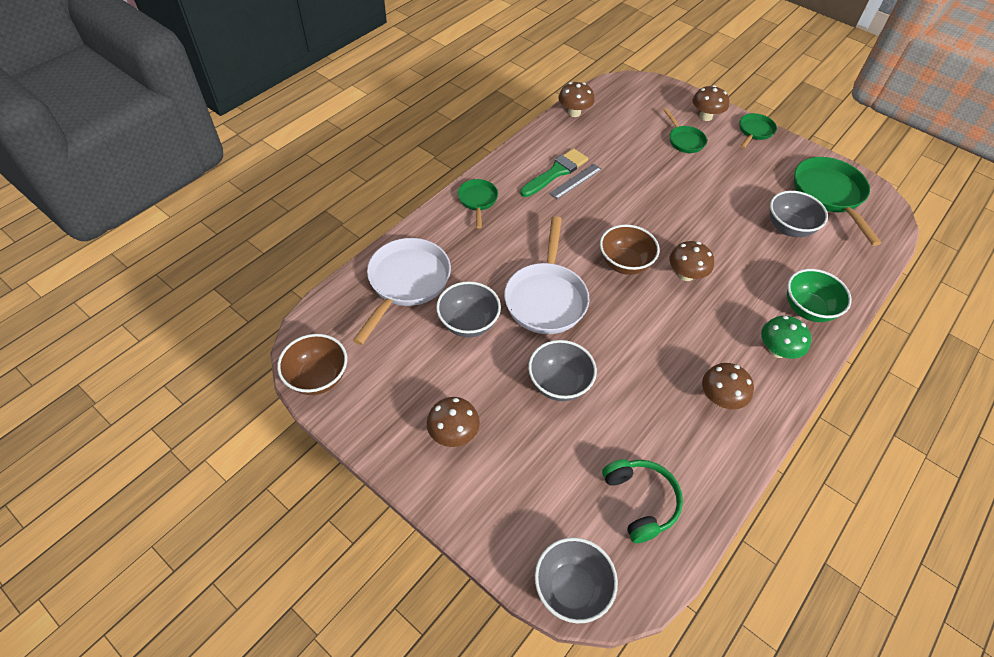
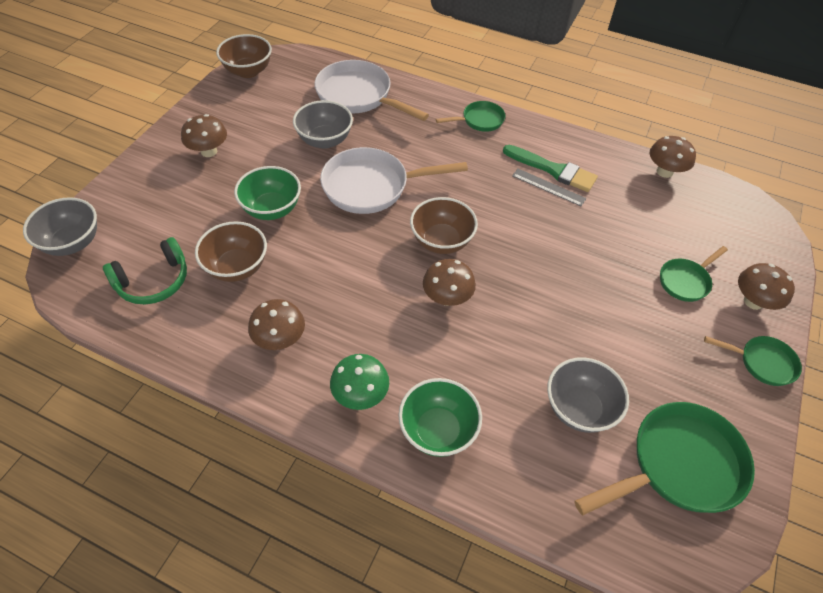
camera: 75 degrees right, 0 degrees up
white pan [353,238,451,345] -> white pan turned 150 degrees counterclockwise [314,60,429,121]
grey bowl [528,340,597,401] -> green bowl [234,166,301,220]
none -> brown bowl [195,221,267,282]

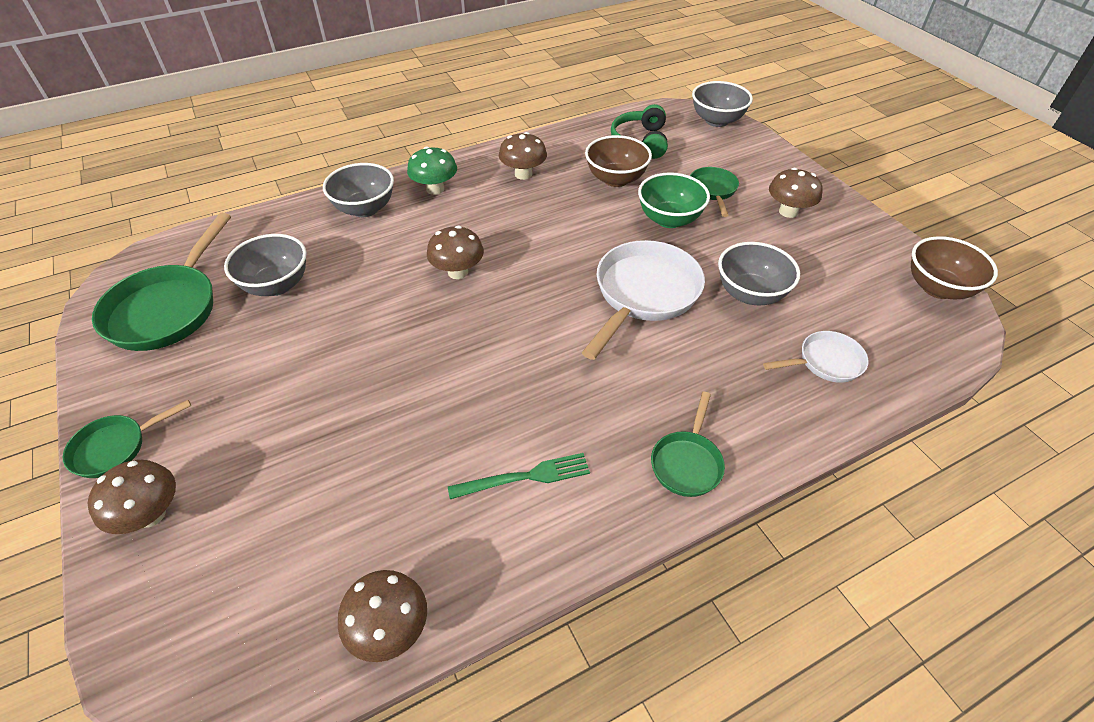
camera: 130 degrees right, 5 degrees down
white pan [314,60,429,121] -> white pan [763,331,869,383], size x0.54
green bowl [398,378,482,457] -> grey bowl [323,163,394,217]
brown bowl [410,197,478,254] -> none
green brush [503,145,598,192] -> green fork [448,453,590,499]
grey ruler [512,169,587,206] -> none
green pan [660,246,728,302] -> green pan moved to [690,167,739,217]

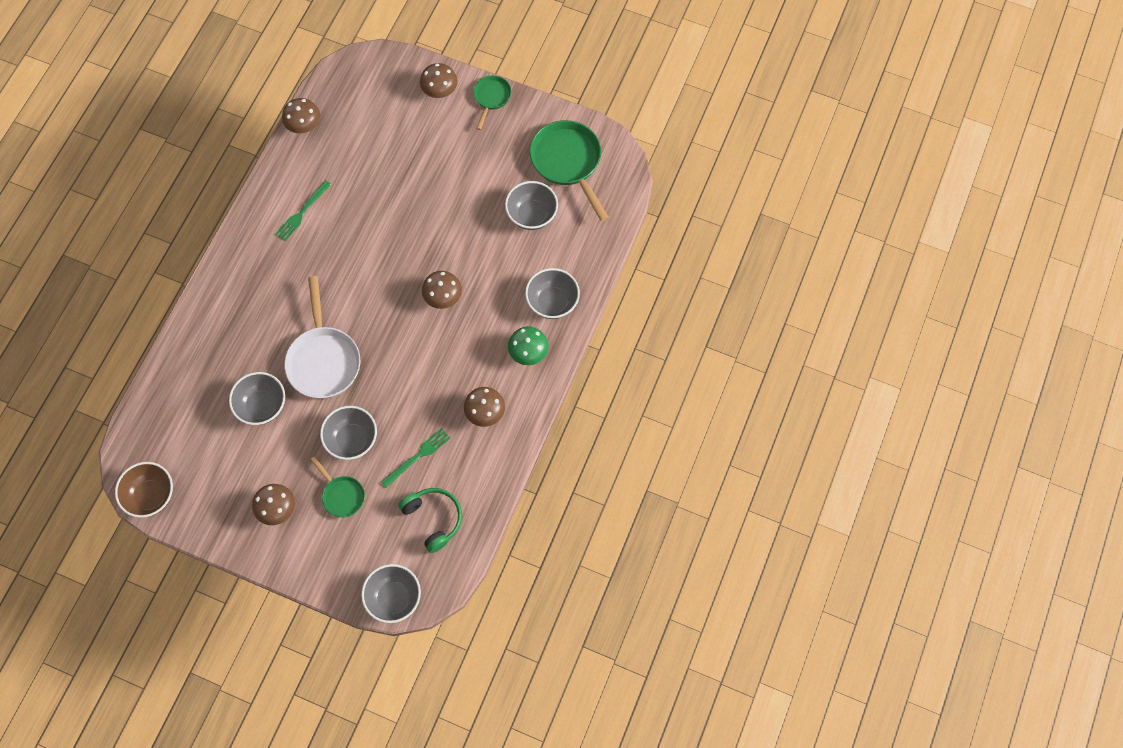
camera: 140 degrees right, 20 degrees up
brown bowl [585,135,652,187] -> green fork [381,428,450,488]
green bowl [638,172,710,228] -> grey bowl [320,406,377,460]
green pan [651,392,725,497] -> none
white pan [763,331,869,383] -> none

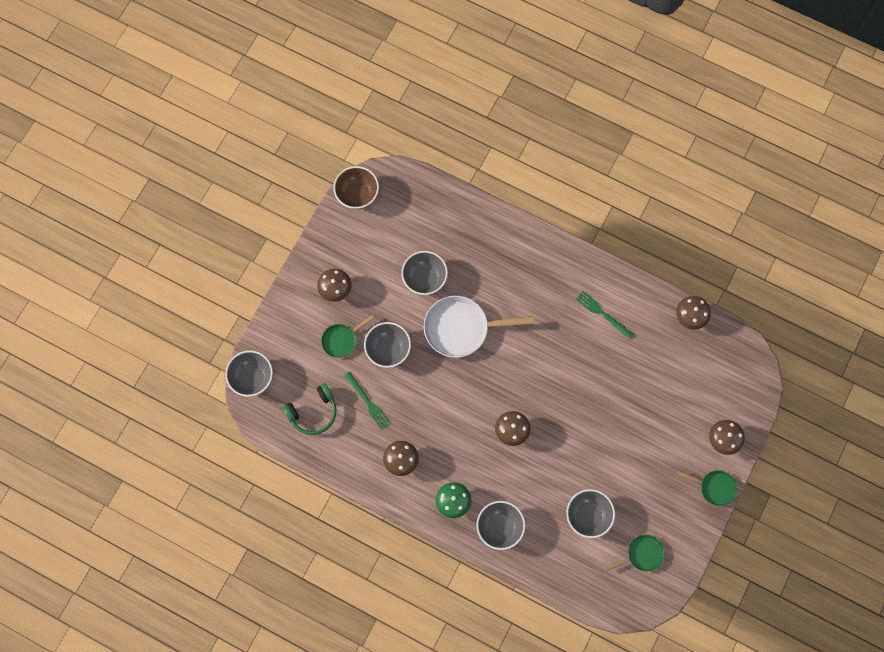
camera: 95 degrees right, 5 degrees up
green pan [530,120,609,221] -> green pan [605,535,664,571], size x0.54

